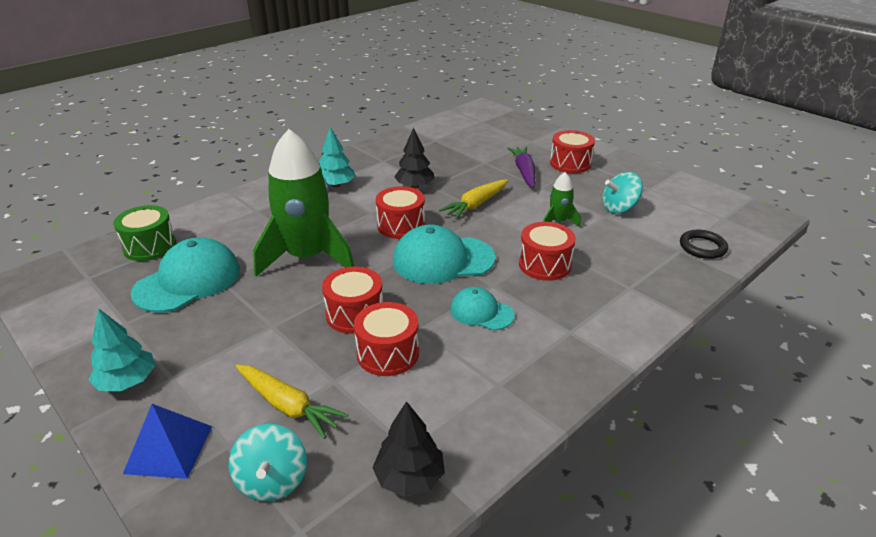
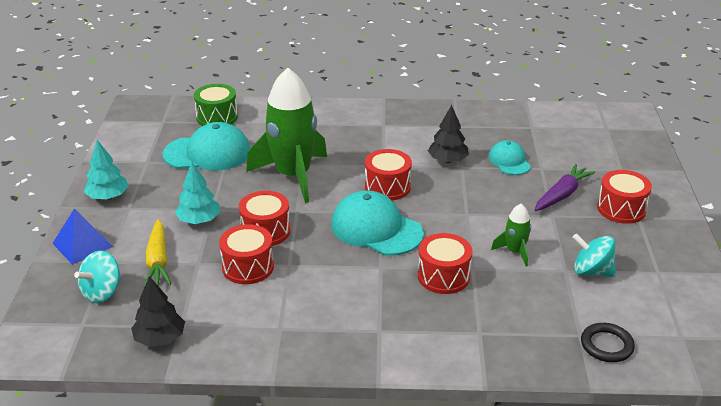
camera: 45 degrees right, 0 degrees up
turquoise tree [319,127,356,188] -> turquoise tree moved to [175,163,220,224]
yellow carrot [439,179,508,219] -> none
turquoise cap [450,287,514,330] -> turquoise cap moved to [489,140,531,175]

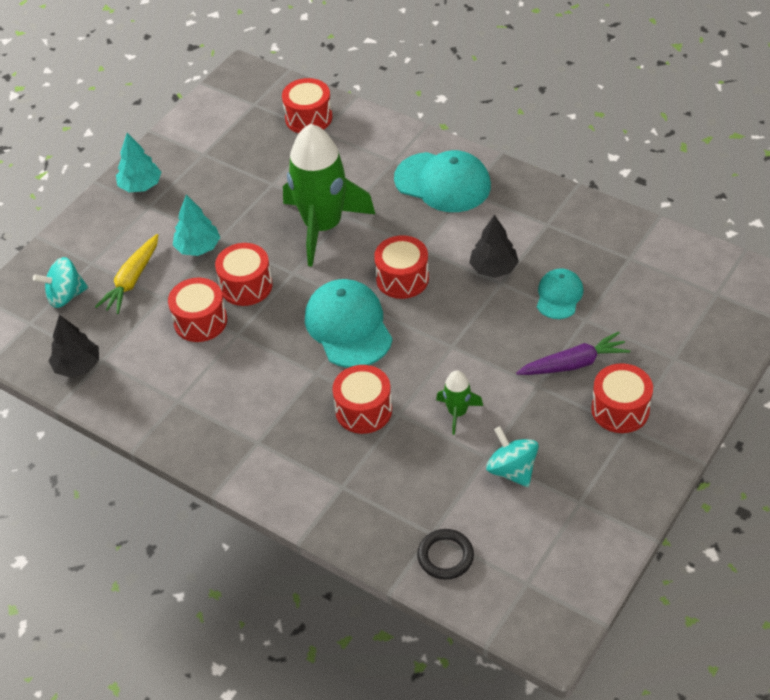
camera: 35 degrees right, 15 degrees up
blue pyramid [52,208,113,265] -> none
turquoise cap [163,122,250,171] -> turquoise cap moved to [394,150,491,212]
green drum [194,84,238,126] -> red drum [282,78,332,133]

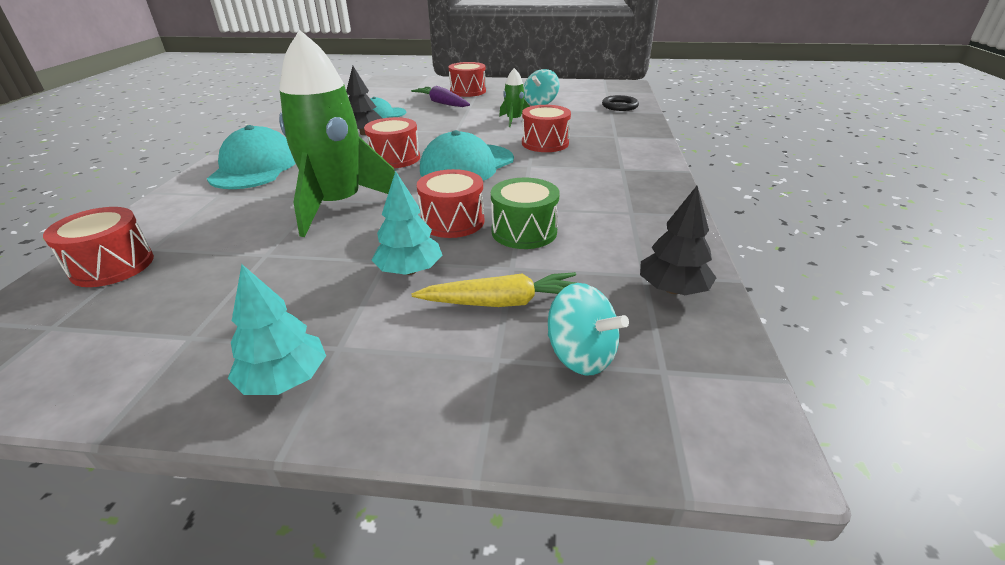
camera: 120 degrees left, 15 degrees down
red drum [168,278,227,342] -> green drum [491,178,560,249]

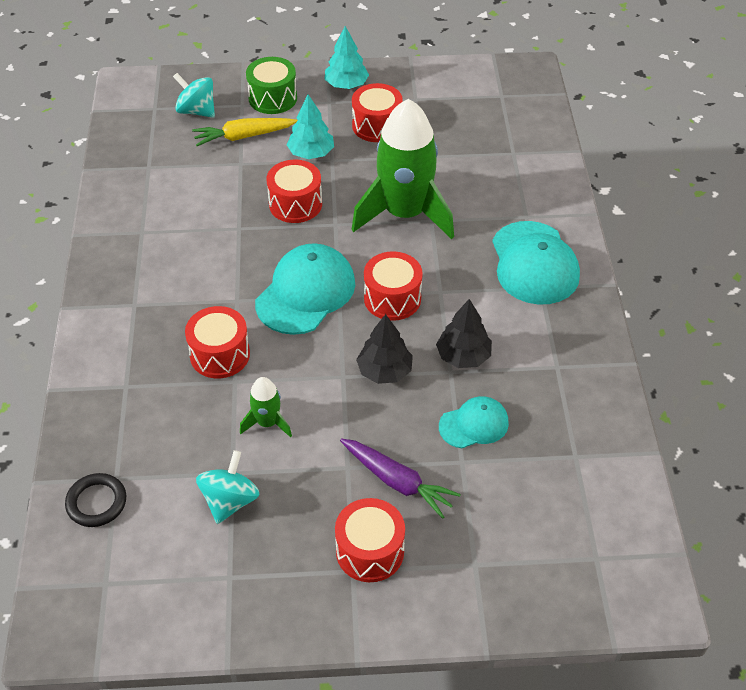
camera: 170 degrees right, 15 degrees up
red drum [43,207,154,287] -> red drum moved to [352,83,403,142]
green drum [491,178,560,249] -> green drum moved to [246,57,297,114]
black tree [640,186,717,295] -> black tree moved to [356,314,413,384]

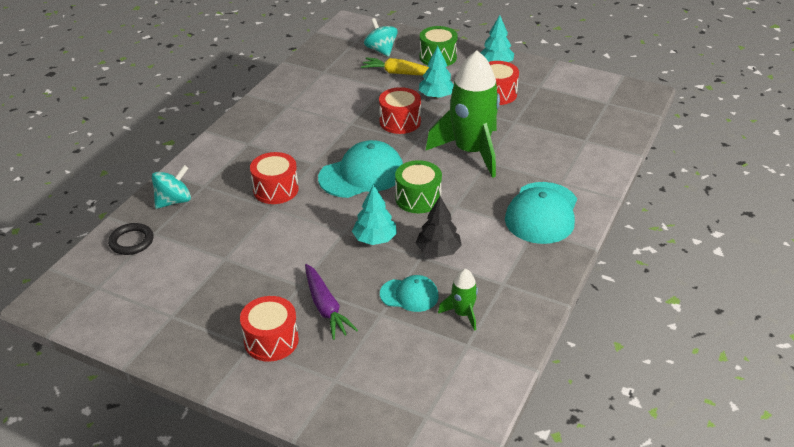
camera: 30 degrees right, 10 degrees down
turquoise spinning top [196,450,260,524] -> turquoise spinning top moved to [152,165,191,209]
green rocket [240,377,292,438] -> green rocket moved to [438,269,478,331]
black tree [356,314,413,384] -> turquoise tree [352,184,397,245]
red drum [364,251,423,321] -> green drum [395,160,442,213]

